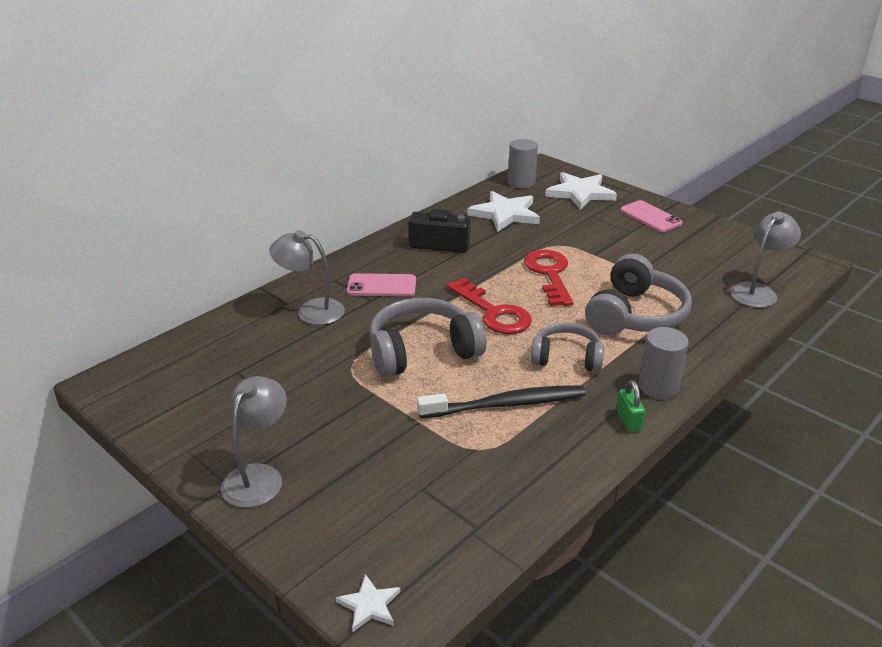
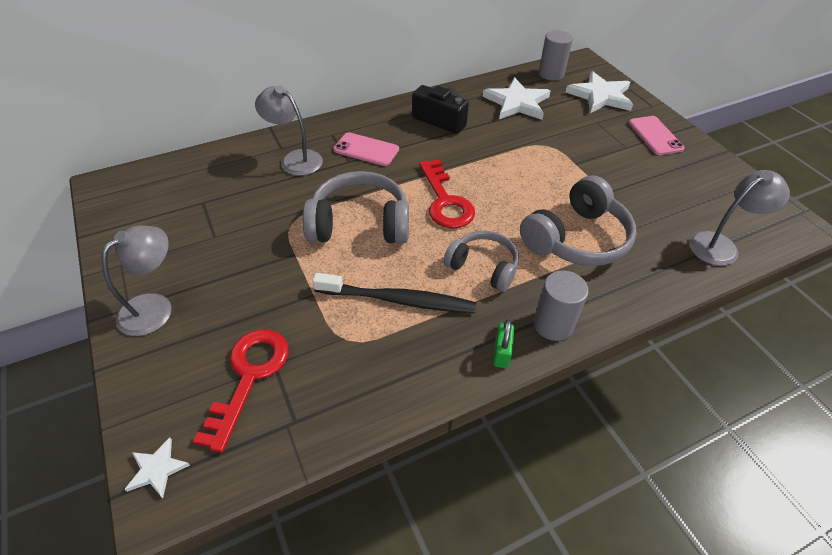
camera: 20 degrees right, 15 degrees up
red key [524,250,573,306] -> red key moved to [193,329,289,453]

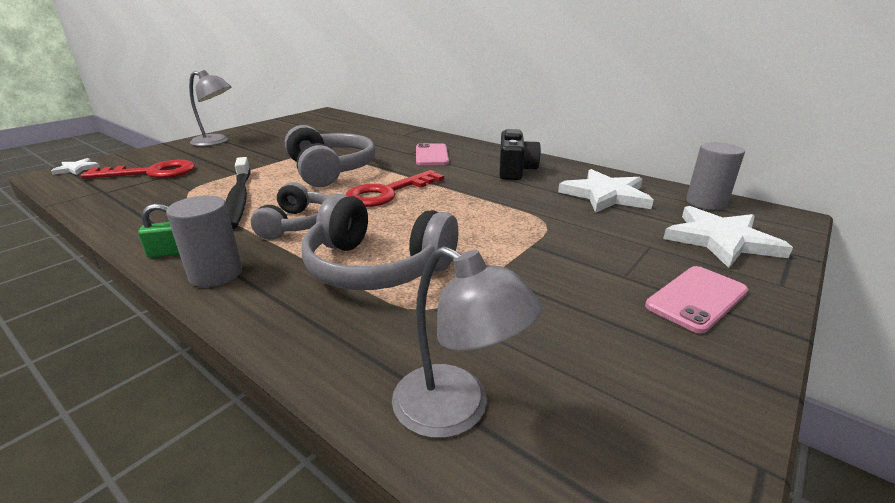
camera: 65 degrees right, 20 degrees down
grey lamp [255,85,323,176] -> none

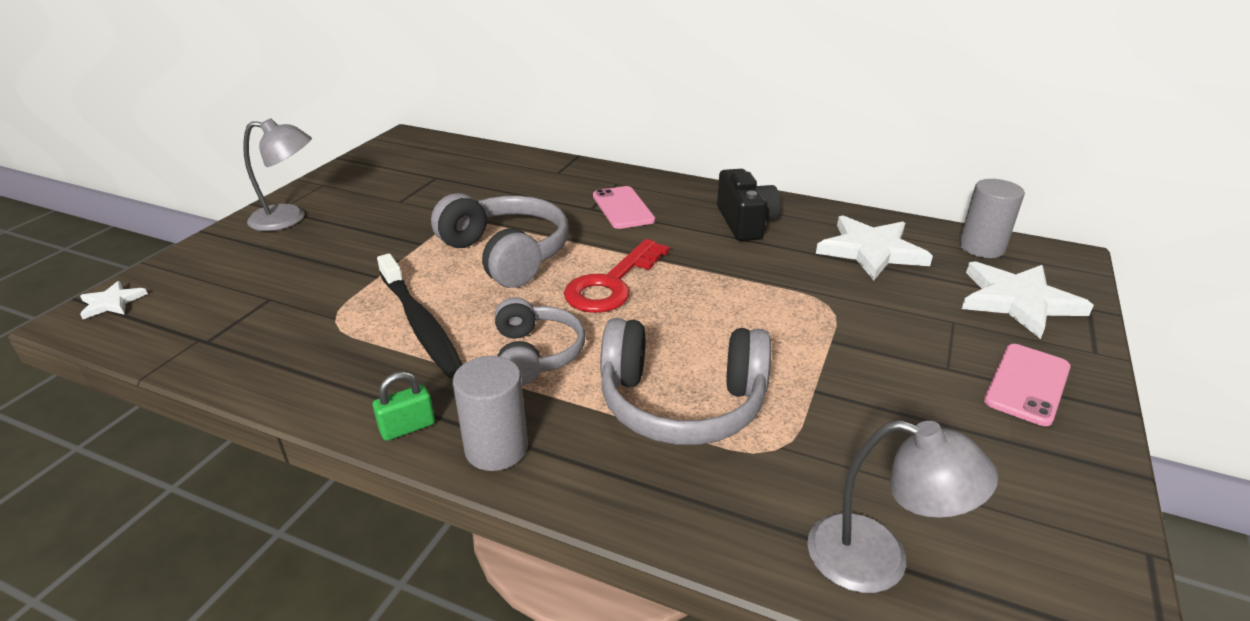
camera: 15 degrees left, 5 degrees up
red key [81,160,195,179] -> none

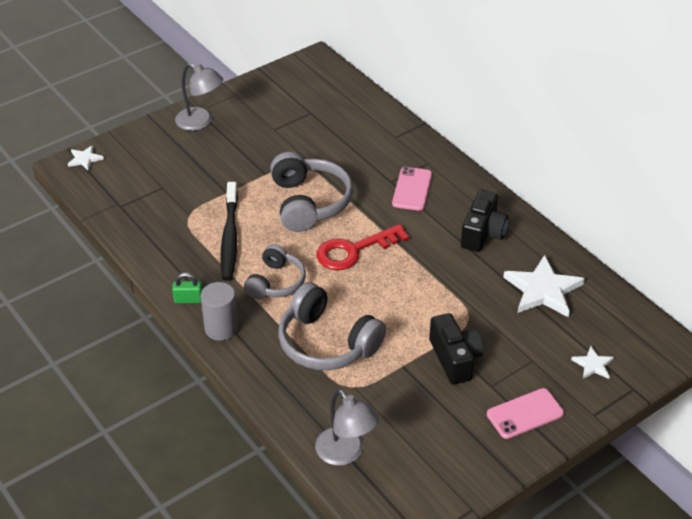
camera: 30 degrees right, 10 degrees up
grey cylinder [959,179,1025,258] -> none
white star [962,261,1094,339] -> white star [571,346,614,379], size x0.50
none -> black camera [429,313,483,385]

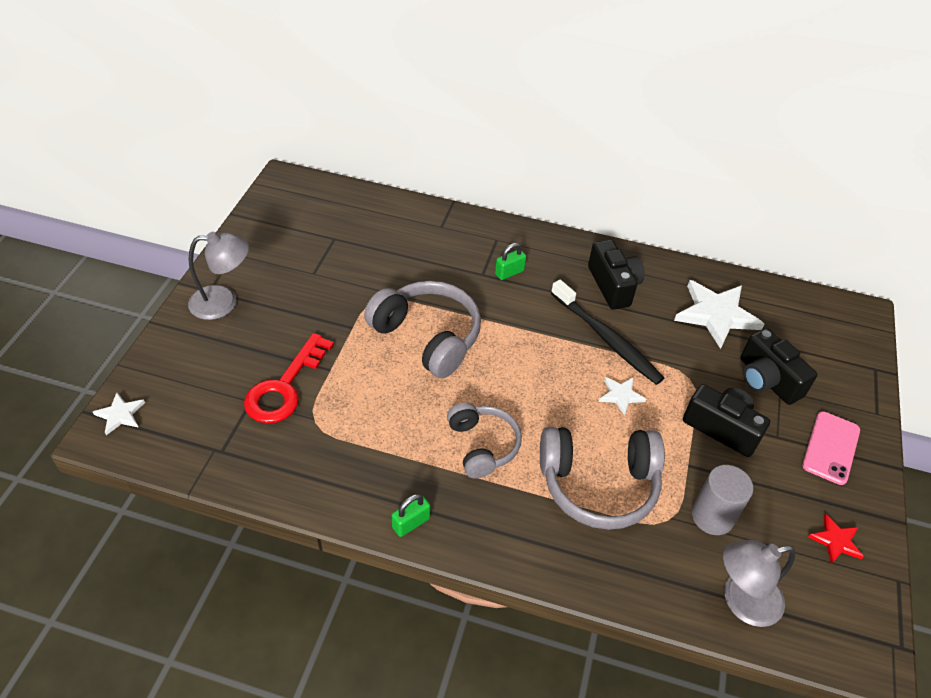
camera: 40 degrees left, 5 degrees up
grey cylinder [201,282,238,341] -> grey cylinder moved to [692,465,753,535]
black toothbrush [221,182,238,281] -> black toothbrush moved to [551,280,664,385]
grey lamp [315,390,379,466] -> grey lamp turned 150 degrees clockwise [723,540,796,627]
red key [317,224,409,270] -> red key moved to [244,333,334,424]
pink phone [392,167,432,211] -> green padlock [495,243,526,280]
white star [571,346,614,379] -> white star moved to [599,377,646,416]
none -> black camera [740,328,818,405]
none -> red star [808,514,864,564]

